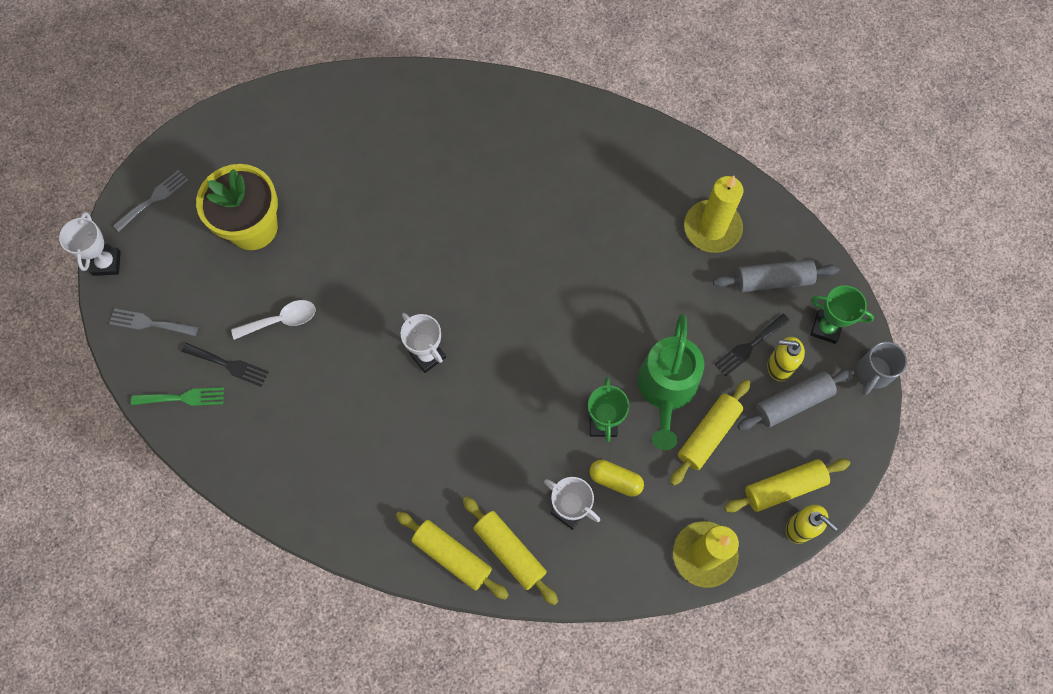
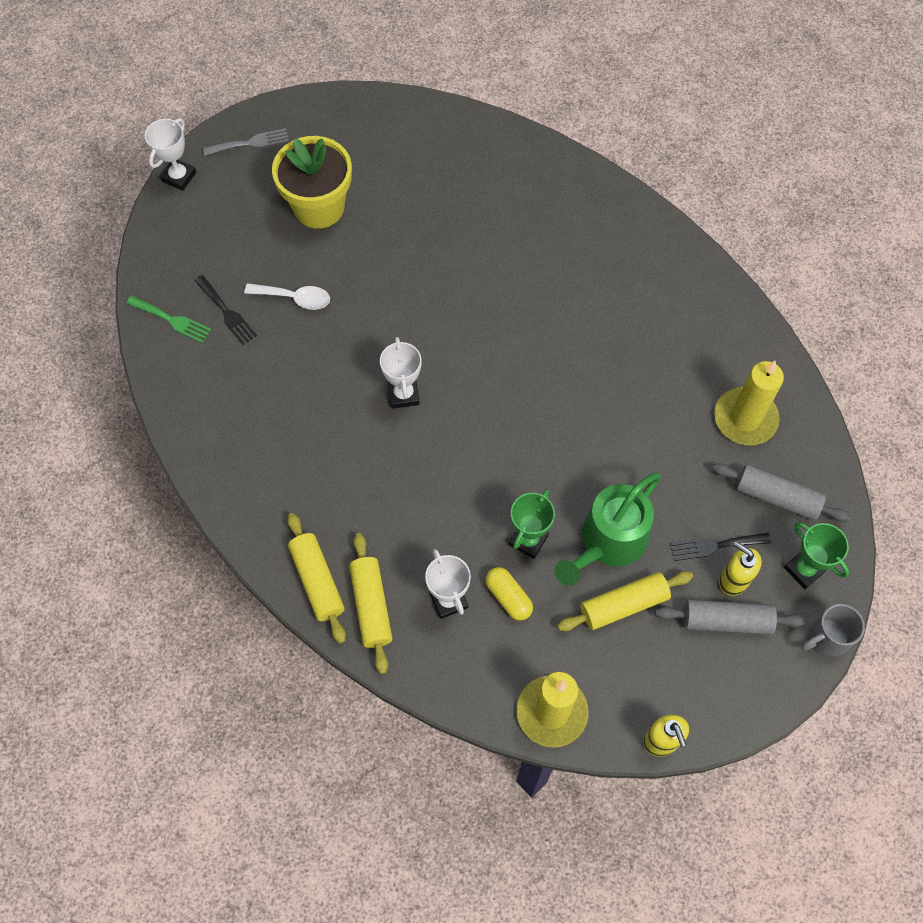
camera: 30 degrees right, 5 degrees down
grey fork [109,308,198,336] -> none
yellow rolling pin [724,459,850,513] -> none

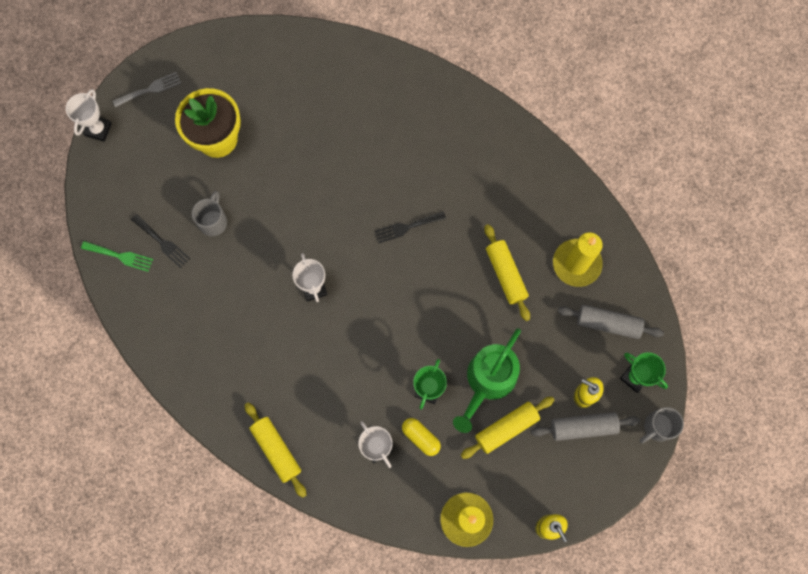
camera: 10 degrees left, 10 degrees up
white spoon [244,283,330,310] -> grey mug [192,191,227,236]
yellow rolling pin [349,533,392,674] -> yellow rolling pin moved to [484,224,530,321]
black fork [670,533,771,561] -> black fork moved to [375,211,446,243]

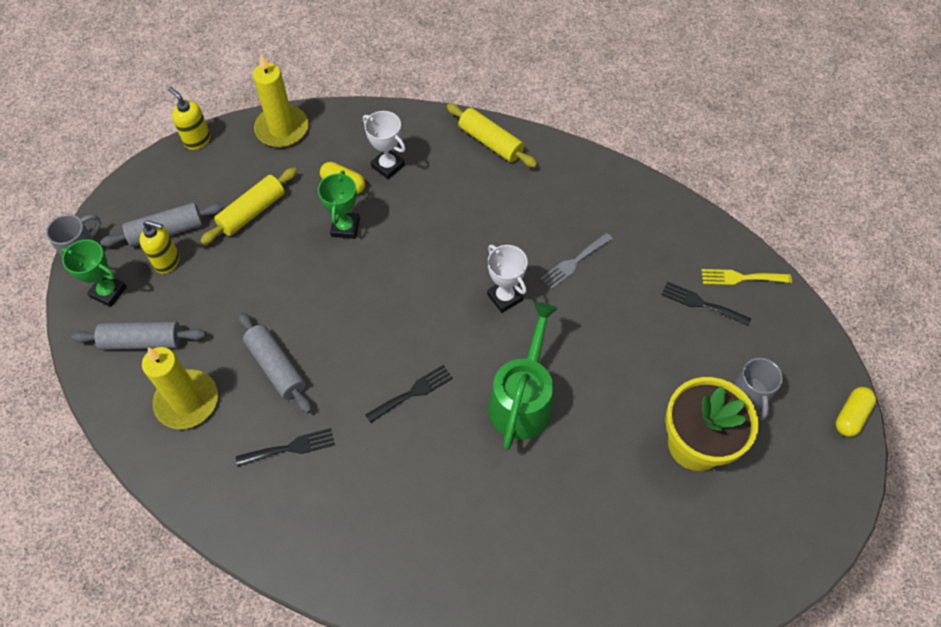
camera: 165 degrees right, 15 degrees down
white trophy [66,89,112,142] -> yellow capsule [836,387,876,437]
green fork [81,241,153,272] -> yellow fork [702,269,792,285]
grey fork [113,72,181,108] -> grey fork moved to [540,233,613,290]
grey mug [192,191,227,236] -> grey mug moved to [734,358,783,420]
green watering can [453,328,521,433] -> green watering can moved to [488,302,558,450]
yellow rolling pin [484,224,530,321] -> grey rolling pin [238,312,312,414]
none -> black fork [236,428,335,466]

